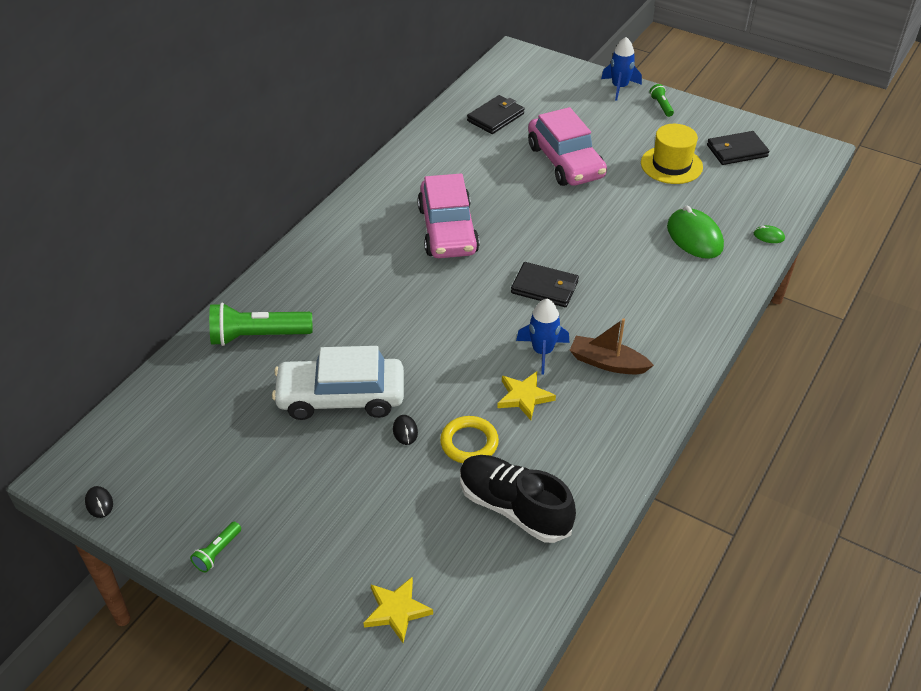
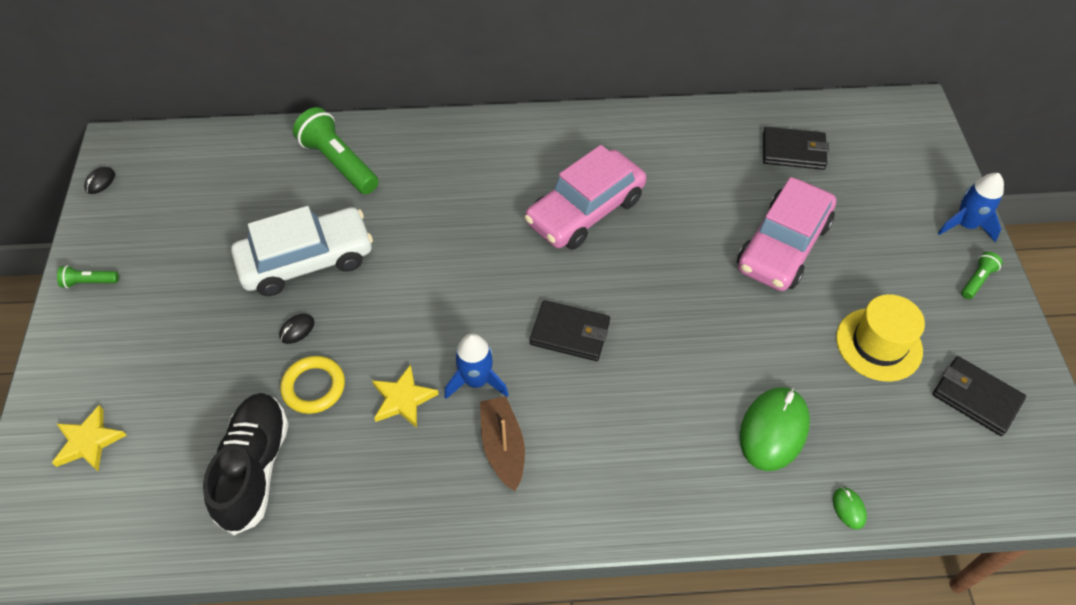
camera: 55 degrees right, 10 degrees up
white car [272,346,404,420] -> white car turned 105 degrees clockwise [231,206,373,296]
black wallet [511,262,579,307] -> black wallet turned 60 degrees counterclockwise [530,300,610,361]

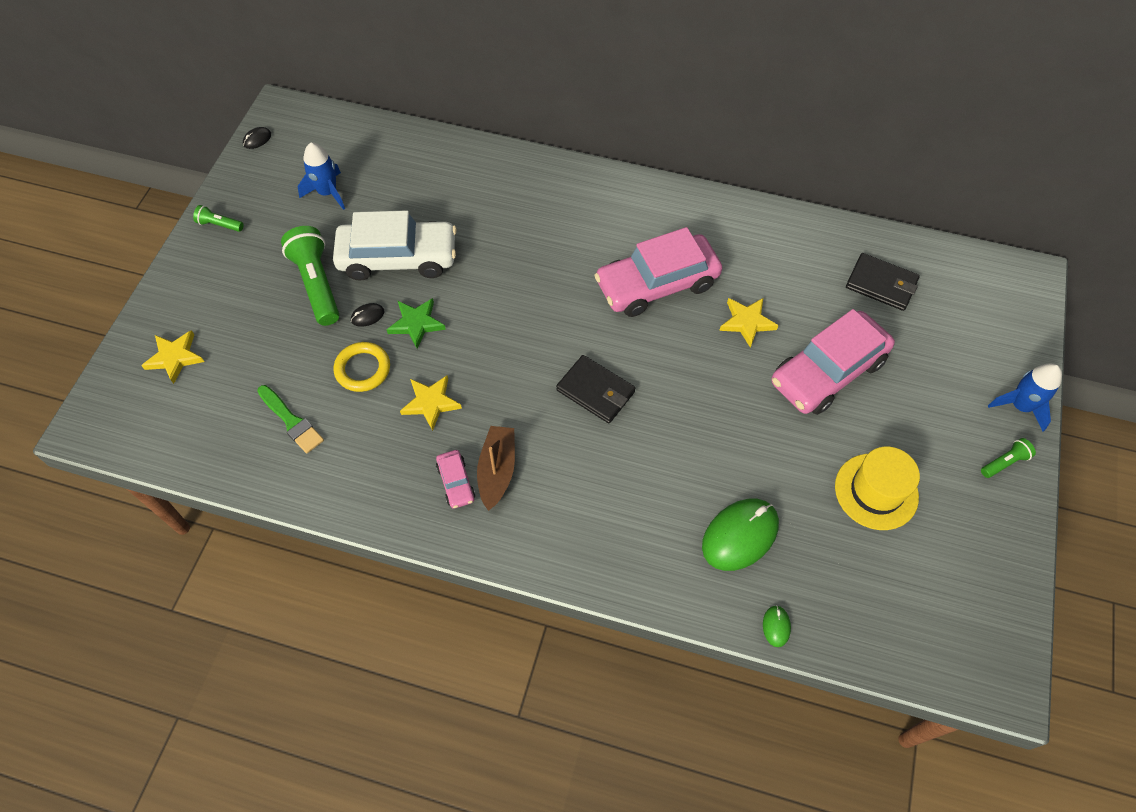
camera: 20 degrees right, 5 degrees up
black shoe [203,393,289,535] -> green brush [257,385,324,453]
green flashlight [293,107,379,194] -> green flashlight moved to [281,226,339,326]
blue rocket [445,333,509,399] -> blue rocket moved to [298,142,345,210]
black wallet [932,356,1026,436] -> none
none -> green star [387,298,446,349]
none -> pink car [436,450,475,509]
none -> yellow star [719,298,779,348]

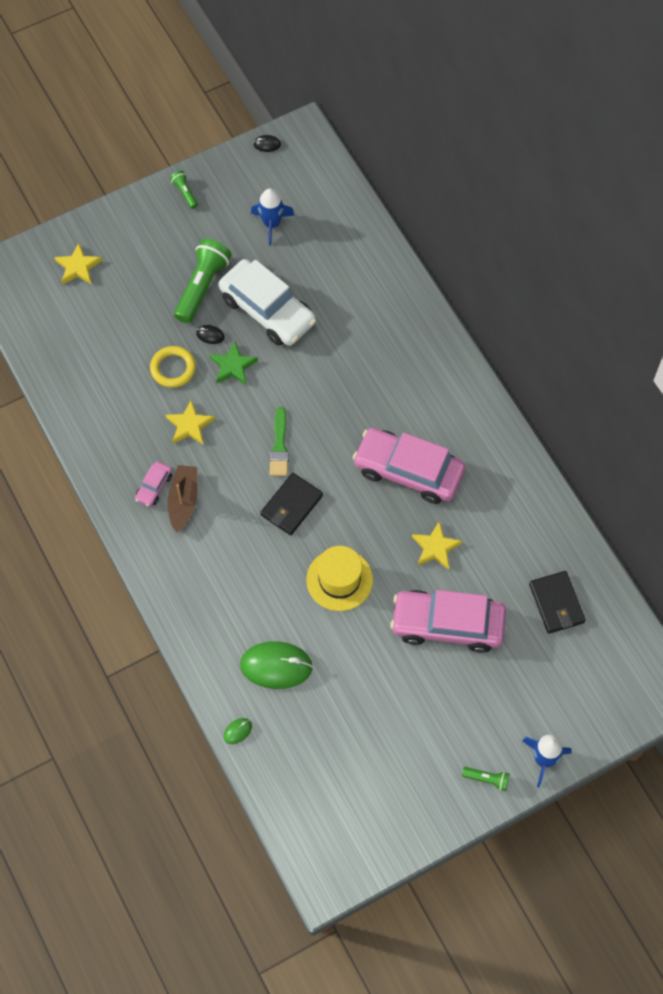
camera: 45 degrees right, 5 degrees up
green brush [257,385,324,453] -> green brush moved to [270,407,289,476]
brown boat [477,426,515,511] -> brown boat turned 45 degrees counterclockwise [167,465,198,533]
black wallet [556,355,635,423] -> black wallet turned 45 degrees clockwise [260,473,323,536]
yellow hat [835,447,920,530] -> yellow hat moved to [306,546,373,611]

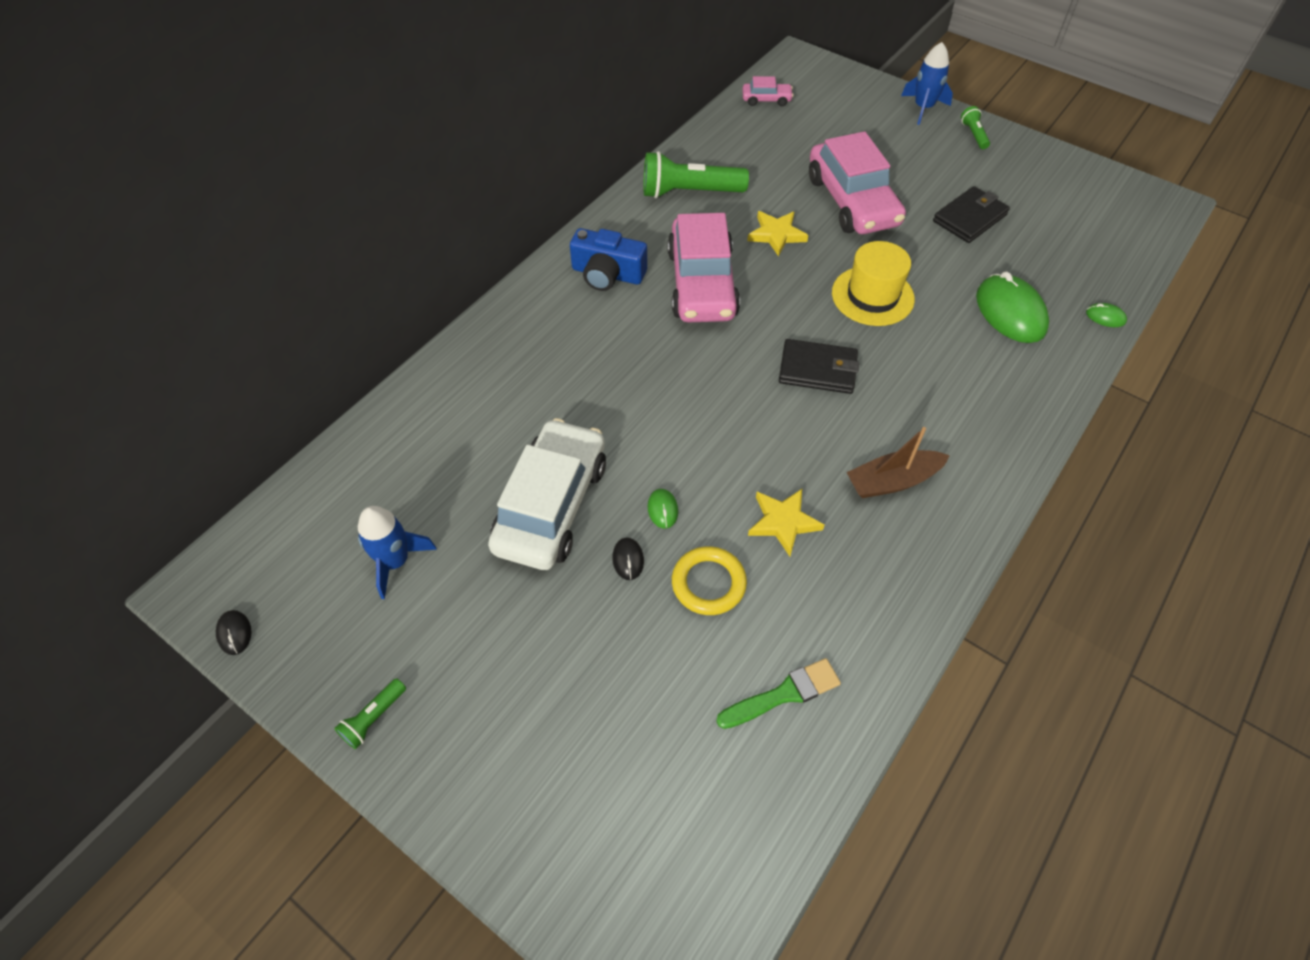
camera: 115 degrees left, 10 degrees down
yellow star [54,243,102,284] -> none
pink car [135,461,172,507] -> pink car moved to [742,76,794,106]
green flashlight [174,239,231,323] -> green flashlight moved to [643,151,749,198]
green star [210,341,258,385] -> green mouse [648,489,678,529]
green brush [270,407,289,476] -> green brush moved to [716,658,841,729]
black wallet [529,571,586,634] -> black wallet moved to [933,186,1010,243]
none -> blue camera [570,228,647,291]

